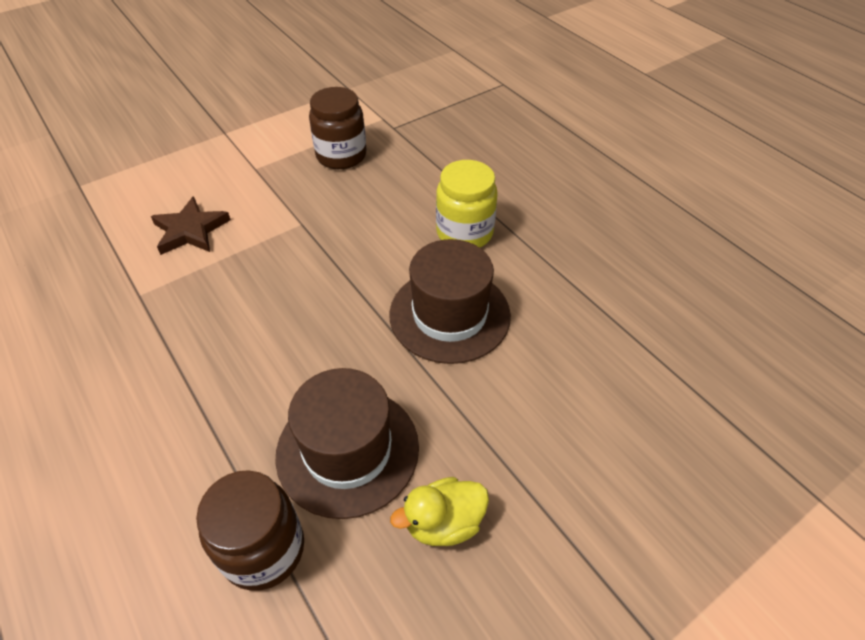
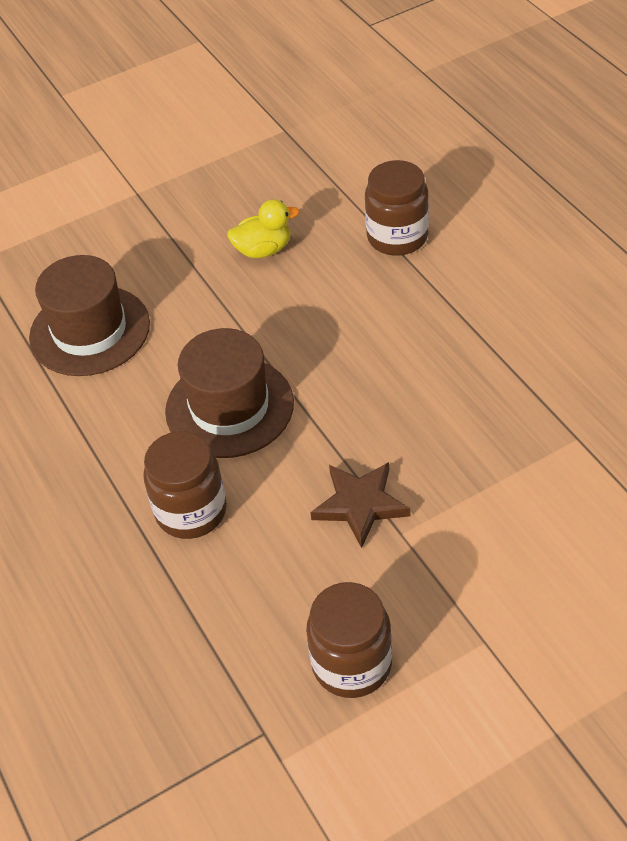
camera: 170 degrees left, 0 degrees up
brown star [151,196,231,255] -> brown star moved to [310,462,410,548]
brown hat [275,368,419,519] -> brown hat moved to [29,255,150,376]
yellow jar [436,160,498,248] -> brown jar [143,431,227,539]

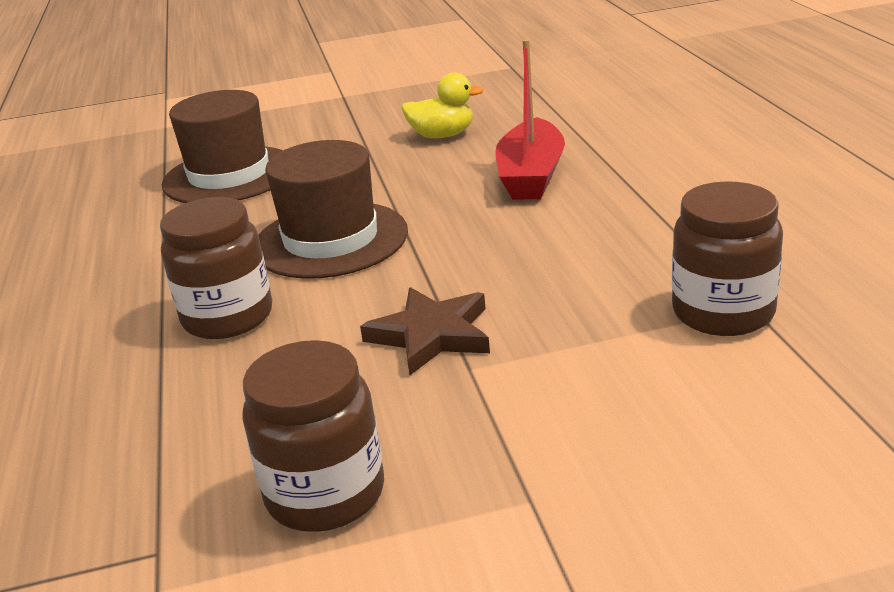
camera: 15 degrees right, 20 degrees down
brown jar [365,160,429,256] -> brown jar moved to [672,181,783,336]
none -> red boat [495,39,565,200]

